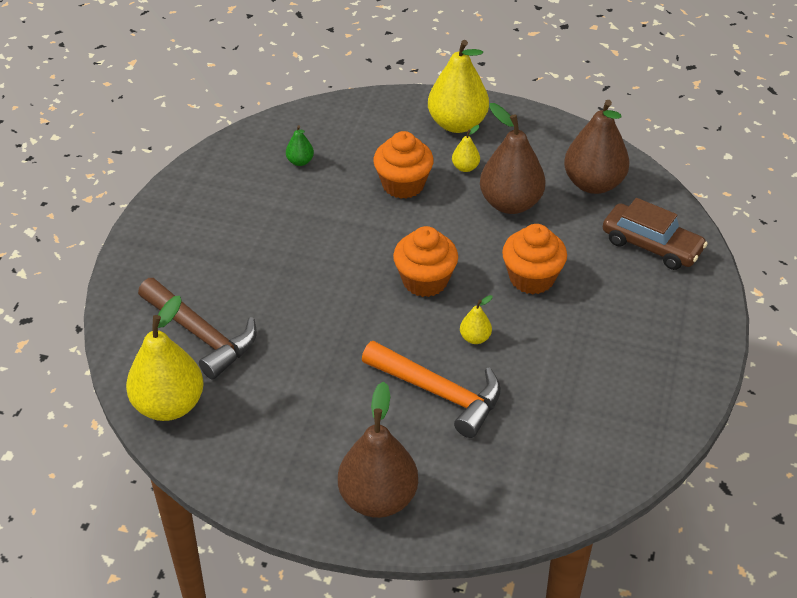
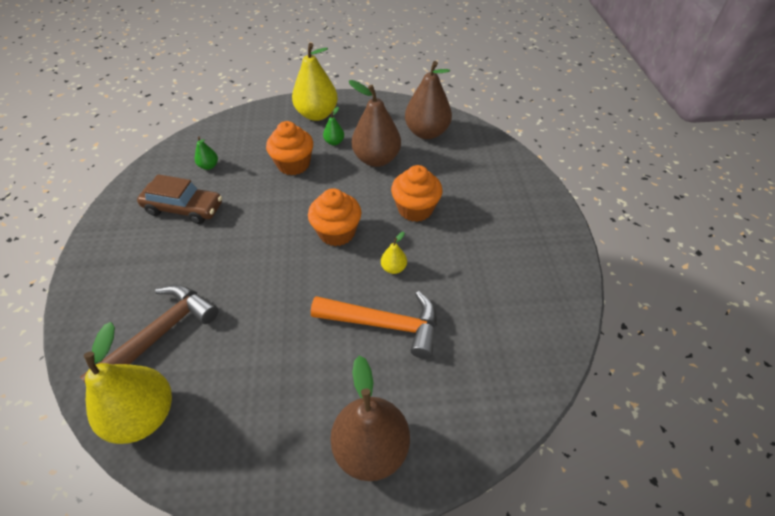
camera: 20 degrees left, 5 degrees up
brown hammer [138,278,257,379] -> brown hammer turned 75 degrees counterclockwise [80,285,219,382]
yellow pear [452,125,480,172] -> green pear [323,107,344,145]
brown car [603,198,708,270] -> brown car moved to [137,174,222,224]

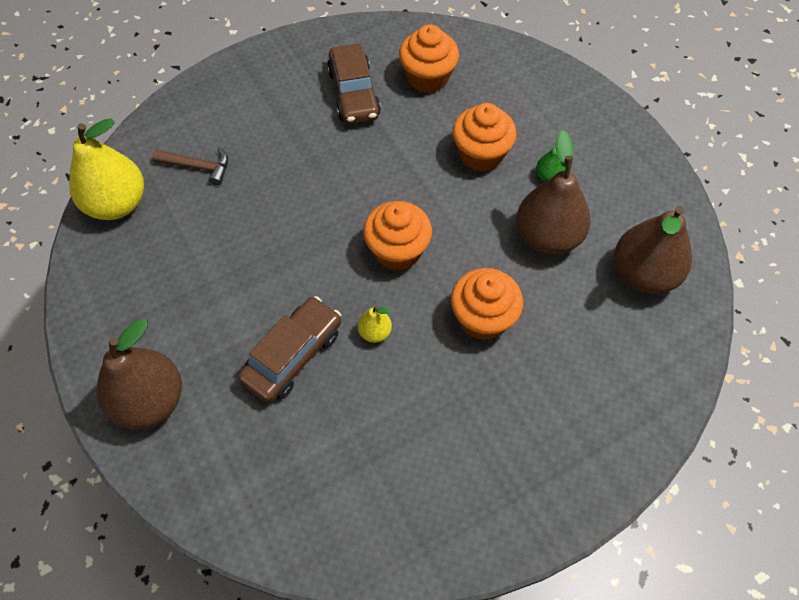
camera: 65 degrees right, 10 degrees up
brown hammer [80,285,219,382] -> brown hammer [153,148,228,186], size x0.57
green pear [195,136,218,170] -> orange cupcake [399,24,459,93]
yellow pear [292,43,338,121] -> none
orange hammer [311,291,437,359] -> brown car [238,296,341,403]

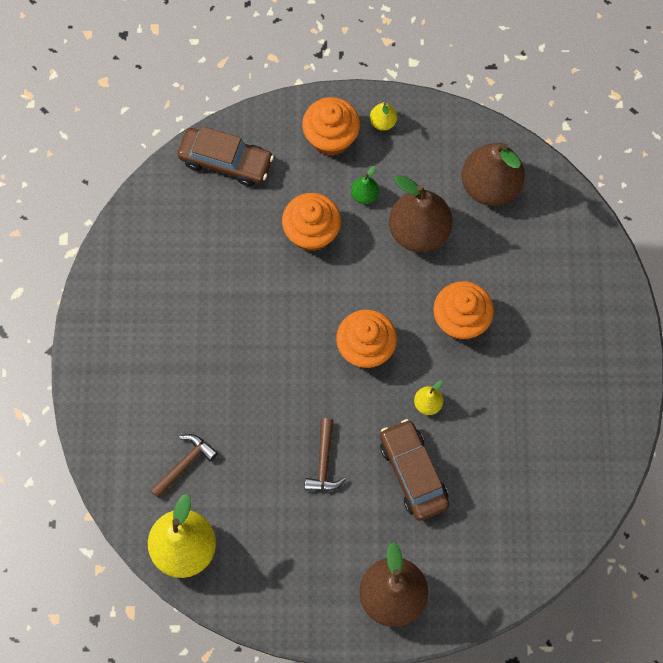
camera: 60 degrees left, 10 degrees up
brown car [327,44,381,124] -> brown car moved to [177,126,274,186]
orange cupcake [399,24,459,93] -> orange cupcake moved to [302,97,360,156]
none -> brown hammer [305,418,346,491]
none -> yellow pear [370,102,397,131]

